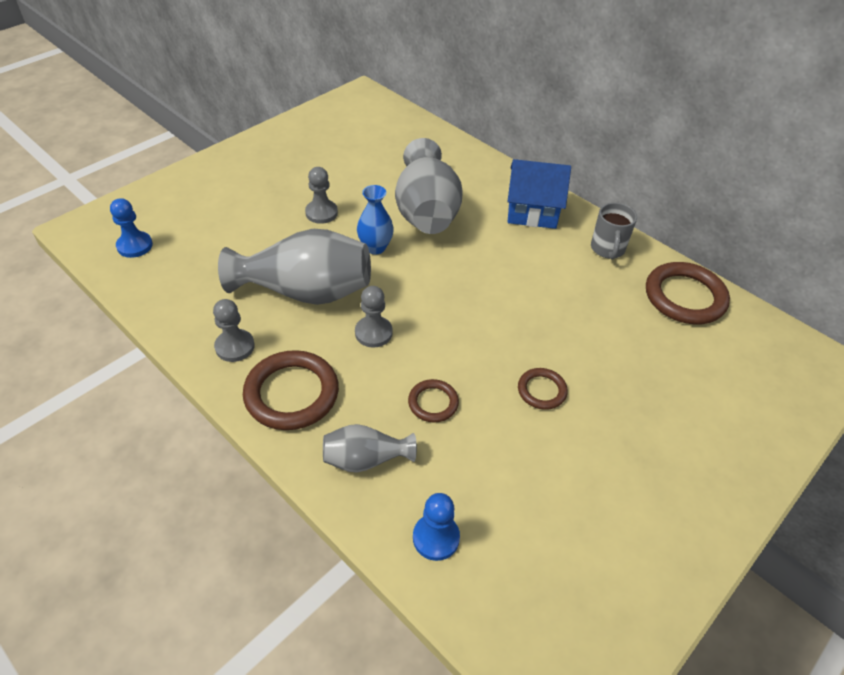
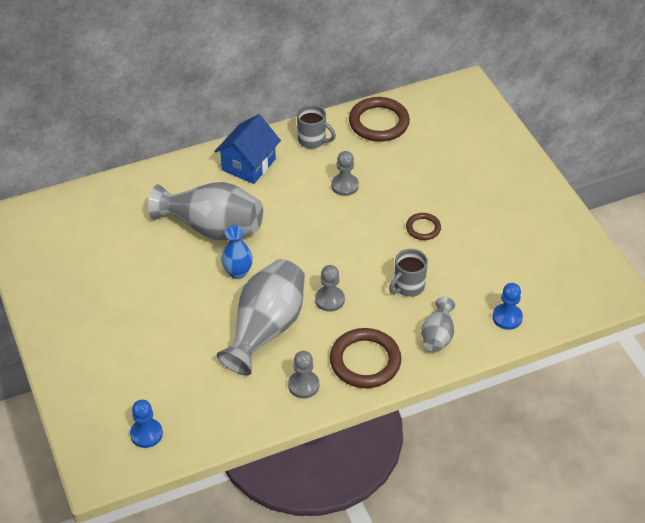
camera: 65 degrees left, 0 degrees up
grey pawn [305,167,338,224] -> grey pawn moved to [331,151,359,196]
brown ring [408,379,459,422] -> grey mug [389,249,428,297]

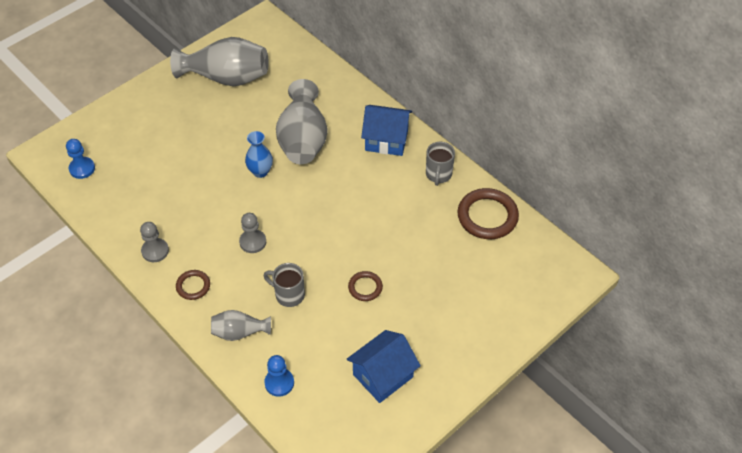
camera: 70 degrees right, 5 degrees up
grey vase [217,259,305,375] -> grey vase moved to [170,37,269,86]
brown ring [330,328,401,388] -> brown ring [176,270,210,300], size x0.54
grey pawn [331,151,359,196] -> none
none -> blue house [347,330,421,403]

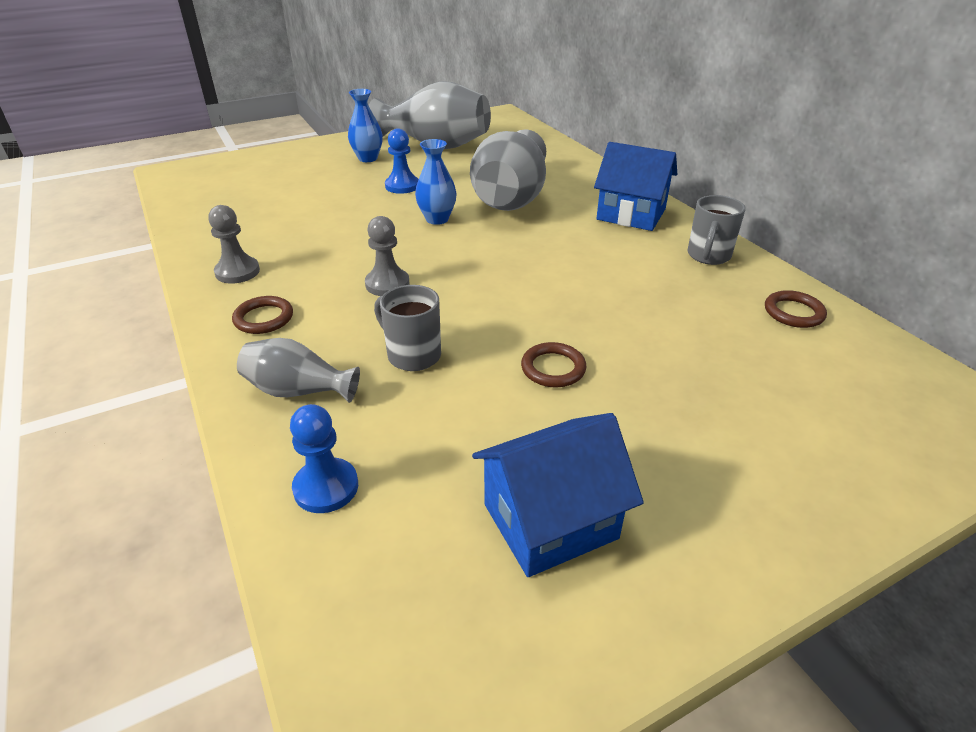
camera: 15 degrees right, 15 degrees down
blue pawn [66,139,95,179] -> blue pawn moved to [385,128,419,194]
brown ring [458,188,519,239] -> brown ring [765,290,827,328], size x0.54
none -> blue vase [348,89,383,162]

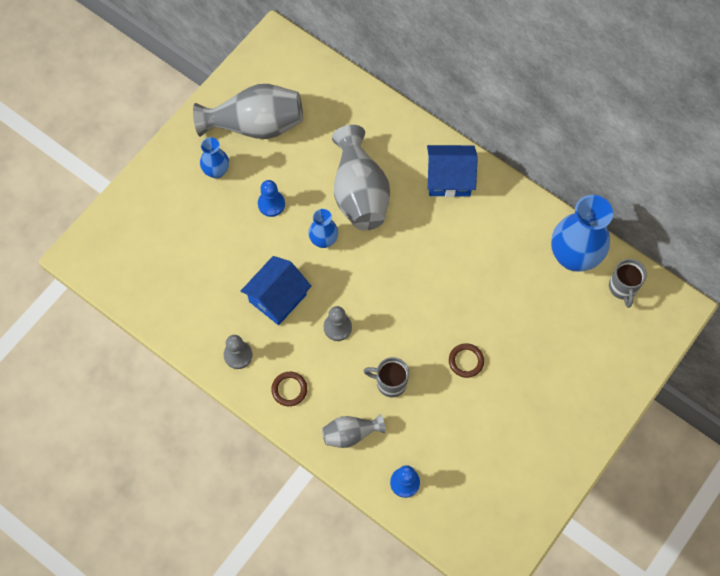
camera: 25 degrees left, 30 degrees up
blue house [472,413,644,577] -> blue house moved to [241,256,311,325]
grey mug [687,195,746,265] -> grey mug moved to [609,259,647,308]
brown ring [765,290,827,328] -> blue vase [551,195,613,272]

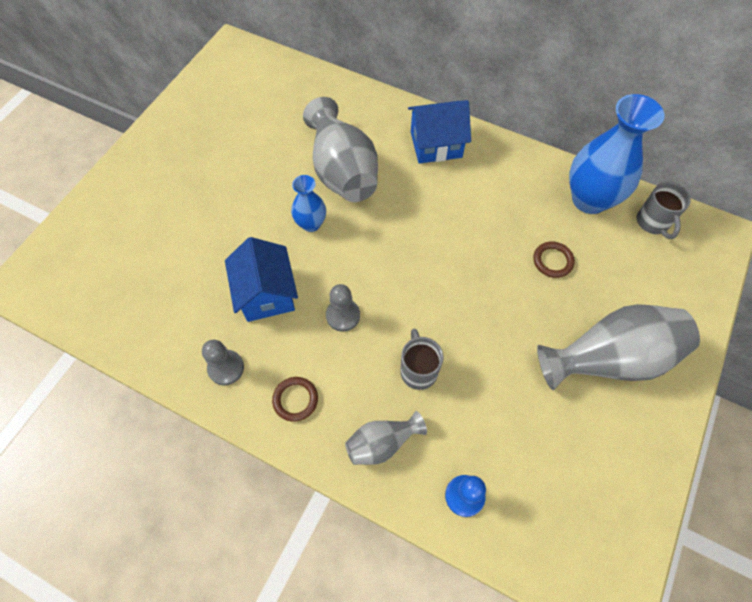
camera: 10 degrees left, 5 degrees down
grey vase [193,84,303,139] -> grey vase moved to [537,304,700,390]
blue vase [200,137,229,179] -> none
blue house [241,256,311,325] -> blue house turned 45 degrees counterclockwise [225,237,298,322]
blue pawn [258,180,285,217] -> none
grey mug [364,357,409,398] -> grey mug turned 75 degrees clockwise [400,328,444,390]
brown ring [449,343,484,378] -> brown ring moved to [533,242,575,278]

